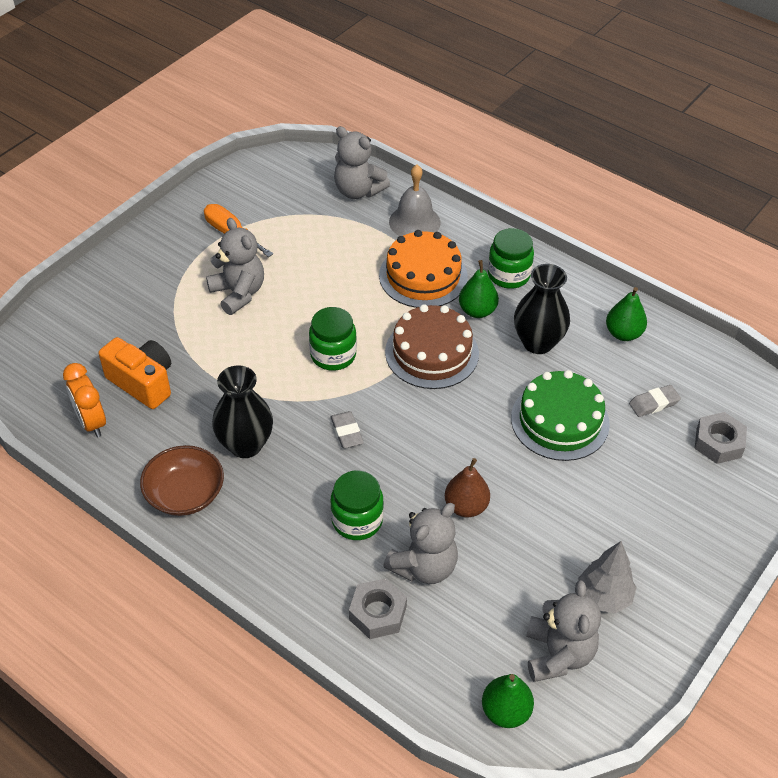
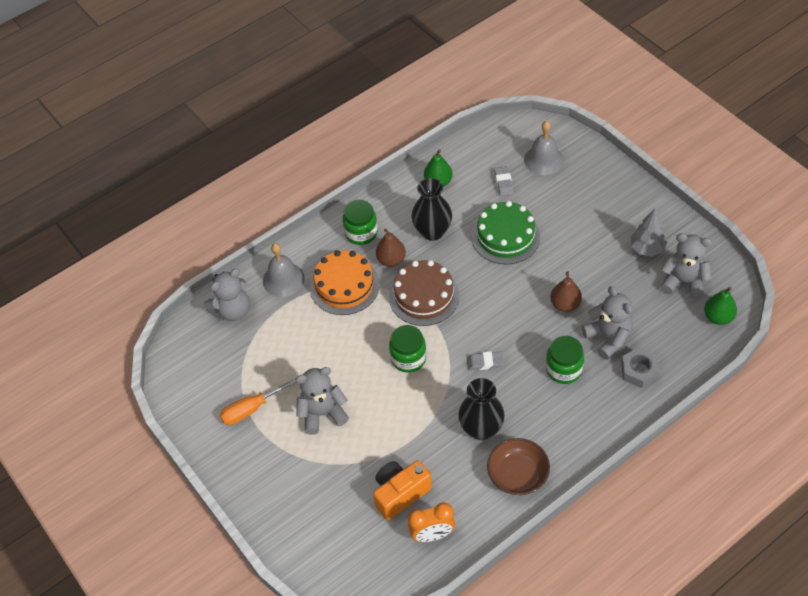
camera: 70 degrees left, 5 degrees up
green pear [459,260,499,318] -> brown pear [376,228,406,267]
grey nut [695,412,747,464] -> grey bell [524,121,564,175]

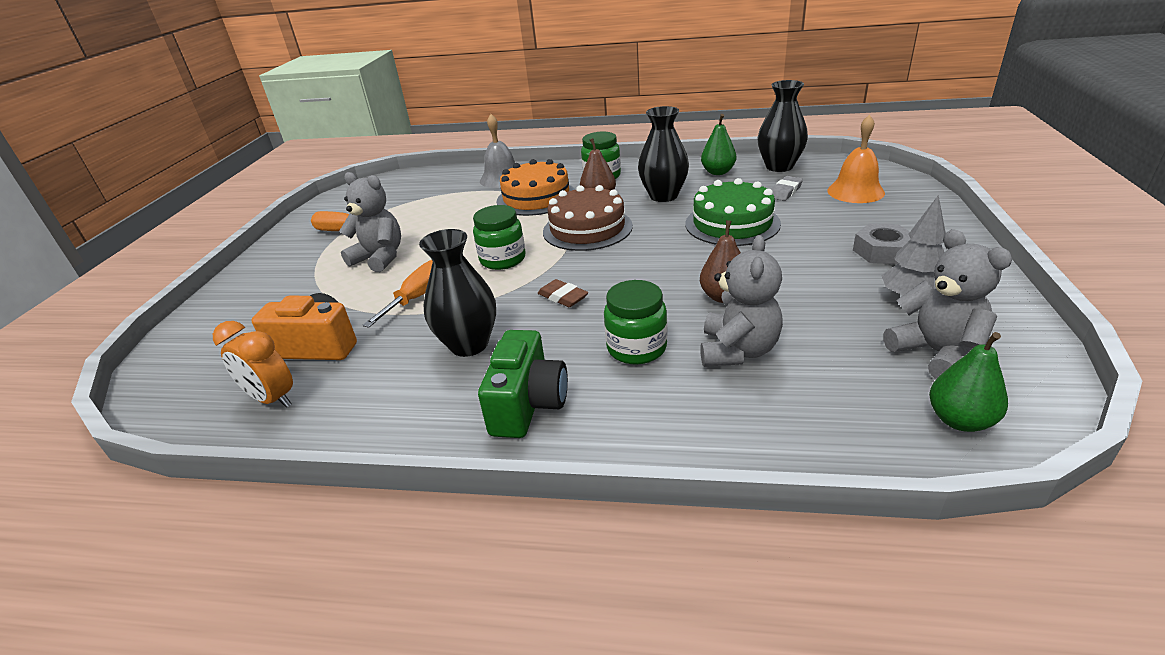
camera: 45 degrees right, 20 degrees down
grey teddy bear [204,268,250,321] -> none
grey eraser [467,351,504,370] -> brown eraser [538,279,588,307]
brown bowl [487,438,550,495] -> none
grey bell [524,121,564,175] -> orange bell [827,115,885,203]
grey nut [621,347,660,388] -> grey nut moved to [853,223,911,264]
none -> orange screwdriver [363,260,433,328]
none -> green camera [478,330,568,438]
none -> black vase [757,80,808,172]

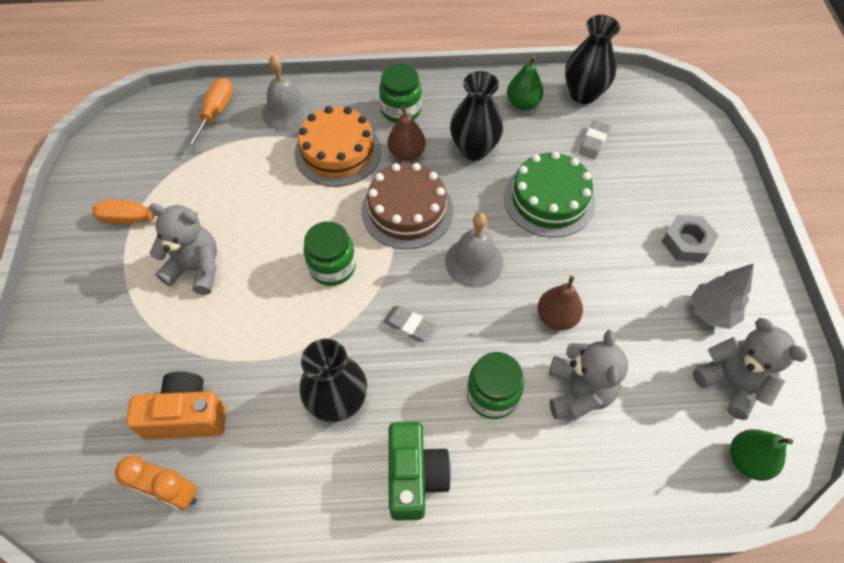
camera: 15 degrees left, 25 degrees up
orange screwdriver [363,260,433,328] -> orange screwdriver moved to [185,78,233,150]
brown eraser [538,279,588,307] -> grey eraser [383,306,436,342]
orange bell [827,115,885,203] -> none
none -> grey bell [445,213,503,288]

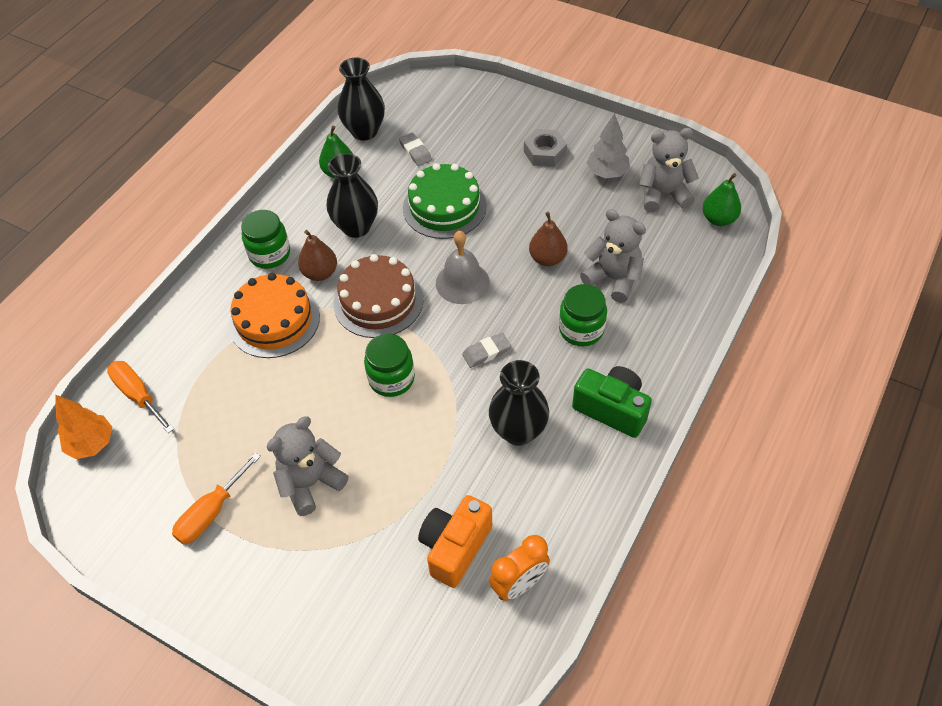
camera: 55 degrees left, 5 degrees down
grey bell [262,55,313,131] -> none
none -> orange tree [55,395,112,459]

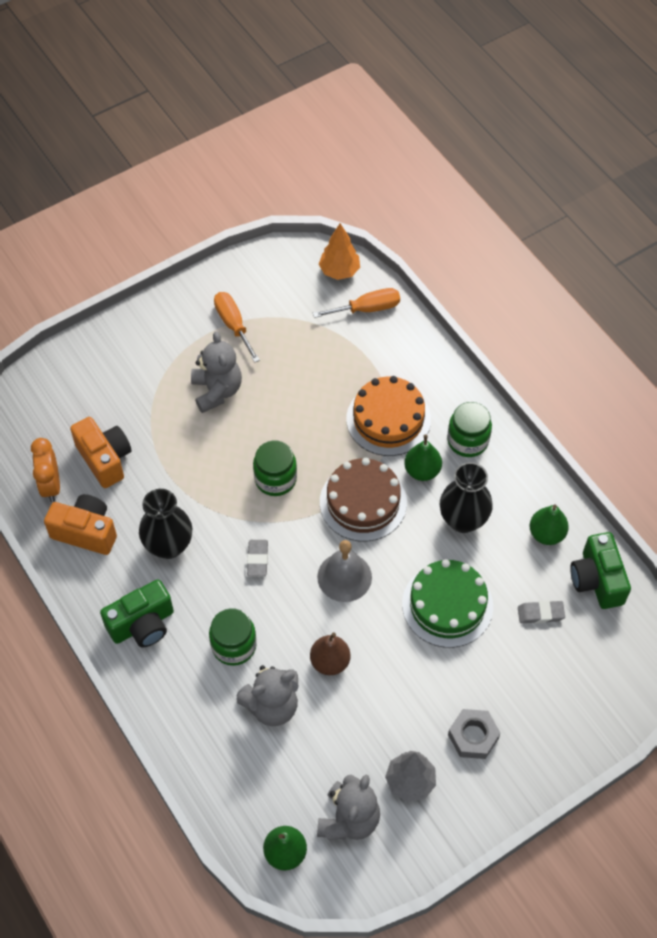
camera: 115 degrees right, 5 degrees up
brown pear [298,230,337,281] -> green pear [404,434,442,481]
black vase [337,57,385,141] -> green camera [570,532,631,609]
none -> orange camera [44,494,117,555]

